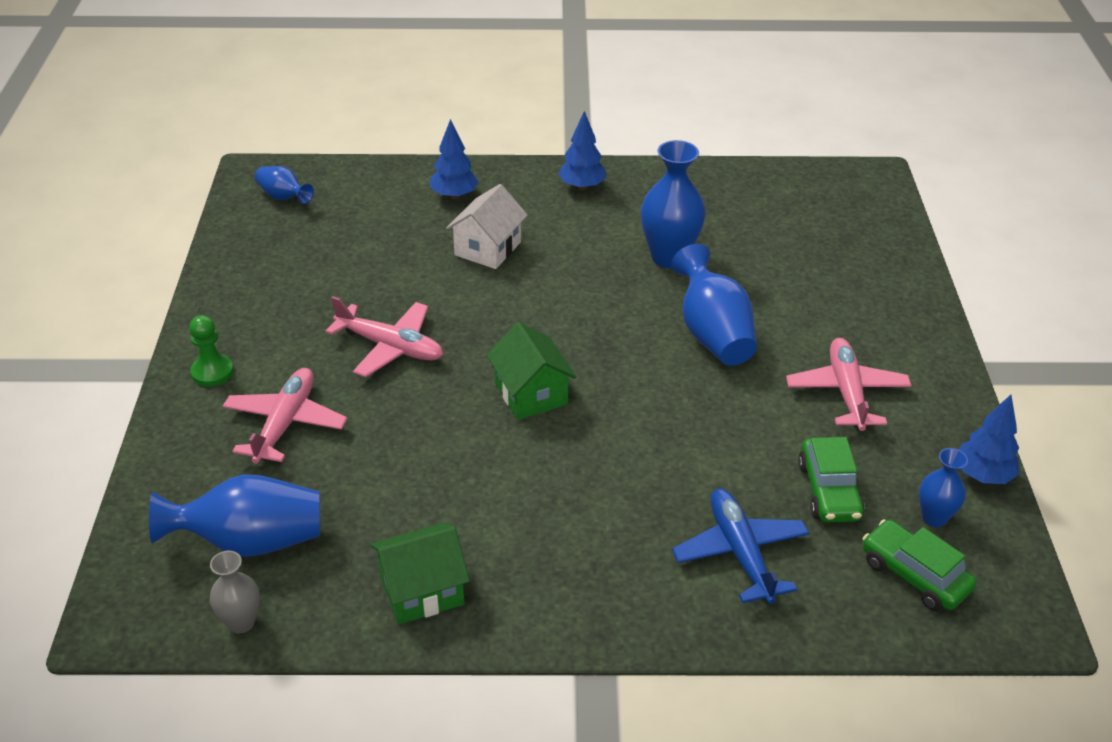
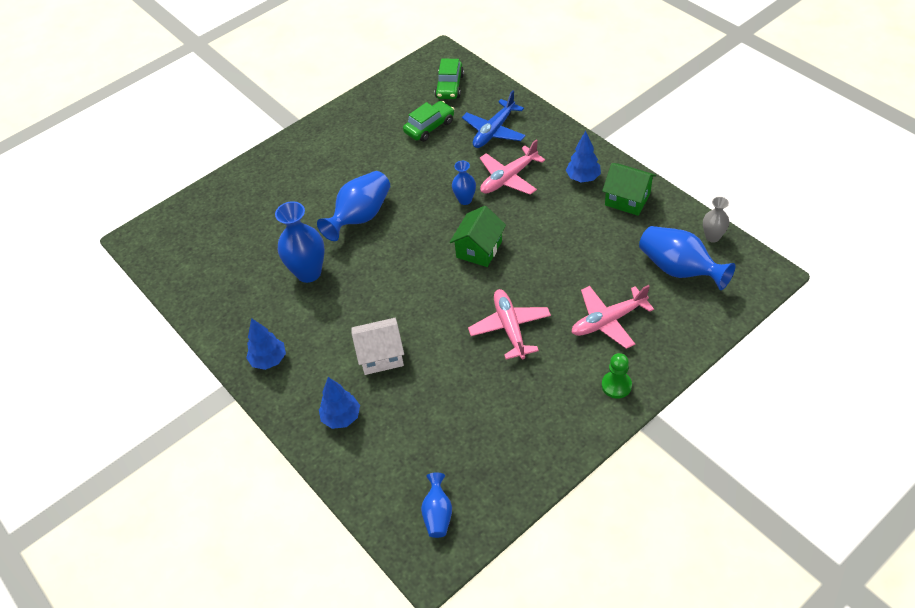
camera: 125 degrees left, 10 degrees up
pink plane [786,338,912,431] -> pink plane moved to [480,139,545,195]
blue vase [919,448,968,527] -> blue vase moved to [452,161,476,205]
blue tree [959,395,1019,484] -> blue tree moved to [566,131,601,183]

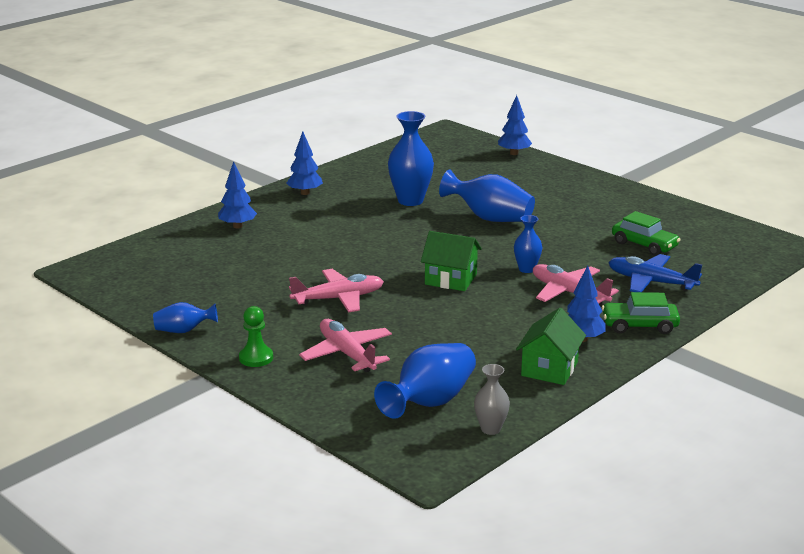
camera: 80 degrees right, 25 degrees down
white house [351,318,404,375] -> none
blue vase [421,472,452,538] -> blue vase moved to [153,302,218,333]
green car [435,59,464,99] -> green car moved to [602,292,680,334]
none -> blue tree [498,95,532,155]

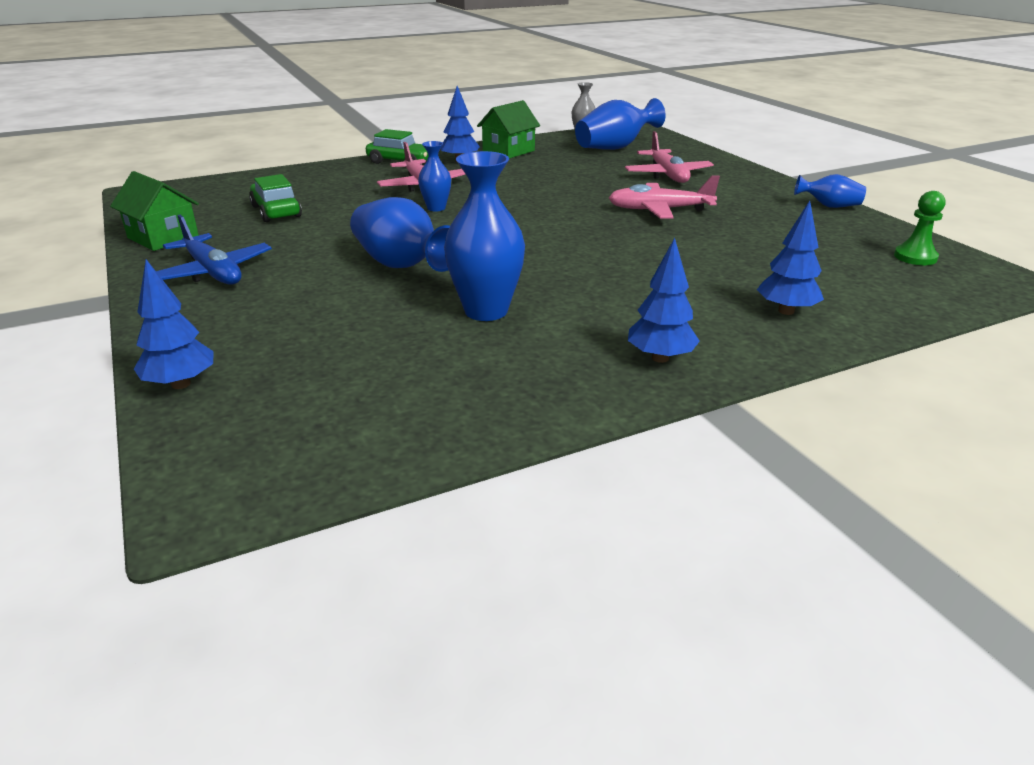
camera: 160 degrees left, 5 degrees up
green pawn [239,306,273,367] -> green pawn moved to [894,191,945,265]
green house [421,231,482,291] -> green house moved to [110,171,199,251]
blue plane [608,254,702,292] -> blue plane moved to [156,215,272,285]

